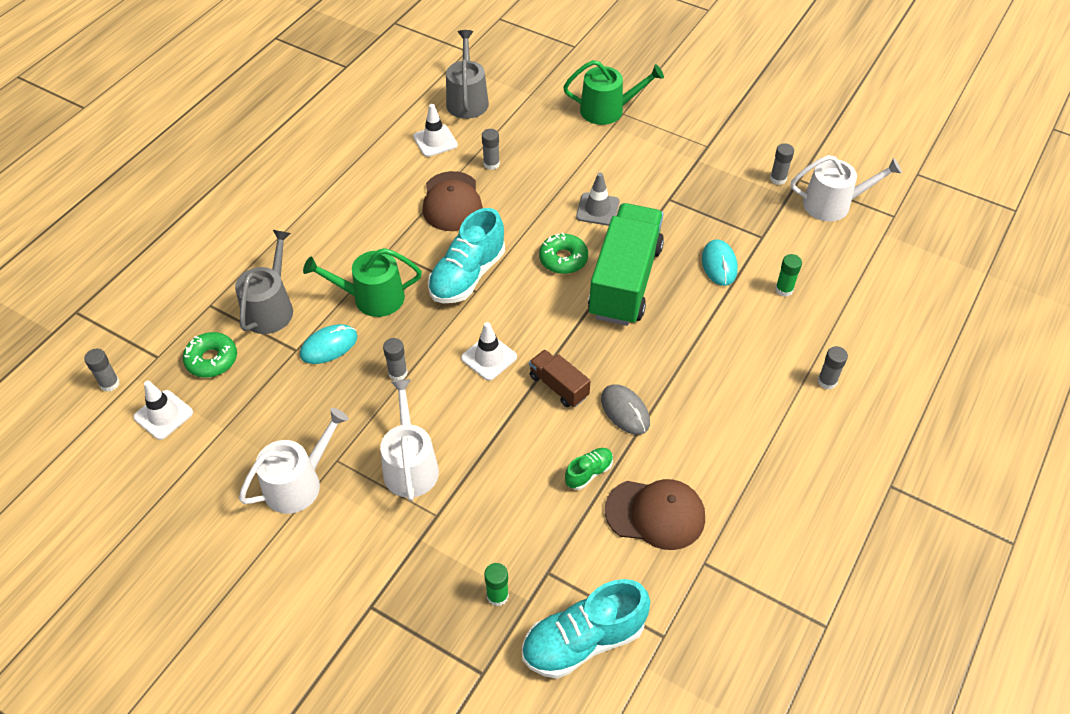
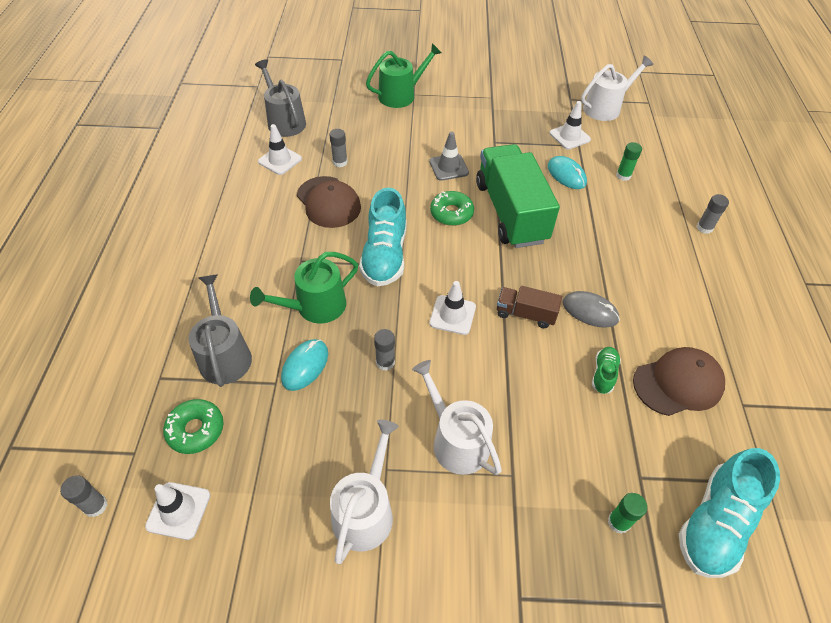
camera: 30 degrees left, 0 degrees up
grey glue stick [770,143,794,185] -> none
none -> white traffic cone [549,101,591,150]

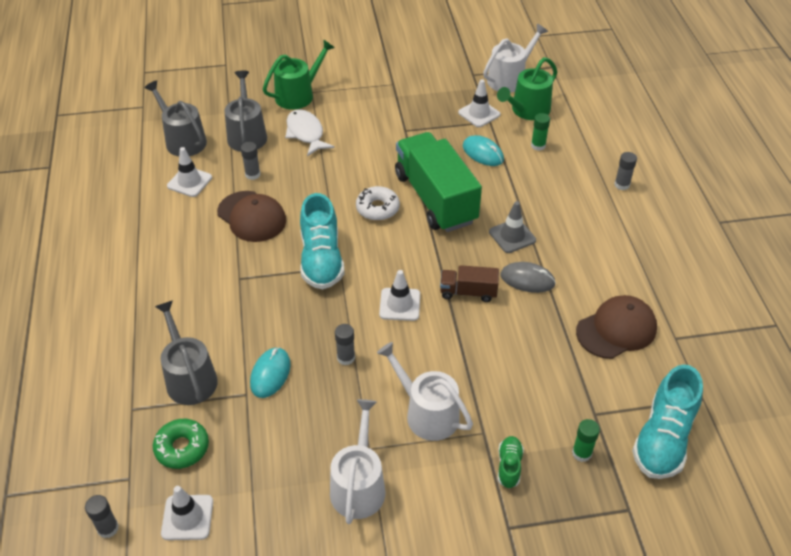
camera: 10 degrees left, 5 degrees down
green watering can [250,252,358,323] -> green watering can moved to [497,57,557,120]
grey traffic cone [429,132,469,181] -> grey traffic cone moved to [489,201,536,253]
green donut [430,191,474,226] -> white donut [356,186,400,221]
green shoe [592,347,621,394] -> green shoe moved to [498,436,524,488]
none -> grey watering can [224,70,267,152]
none -> white fish [285,109,335,156]

